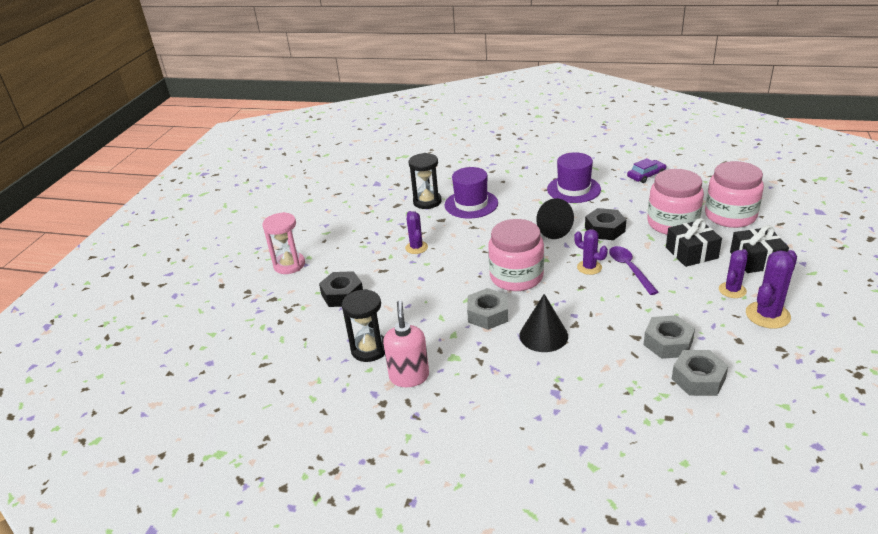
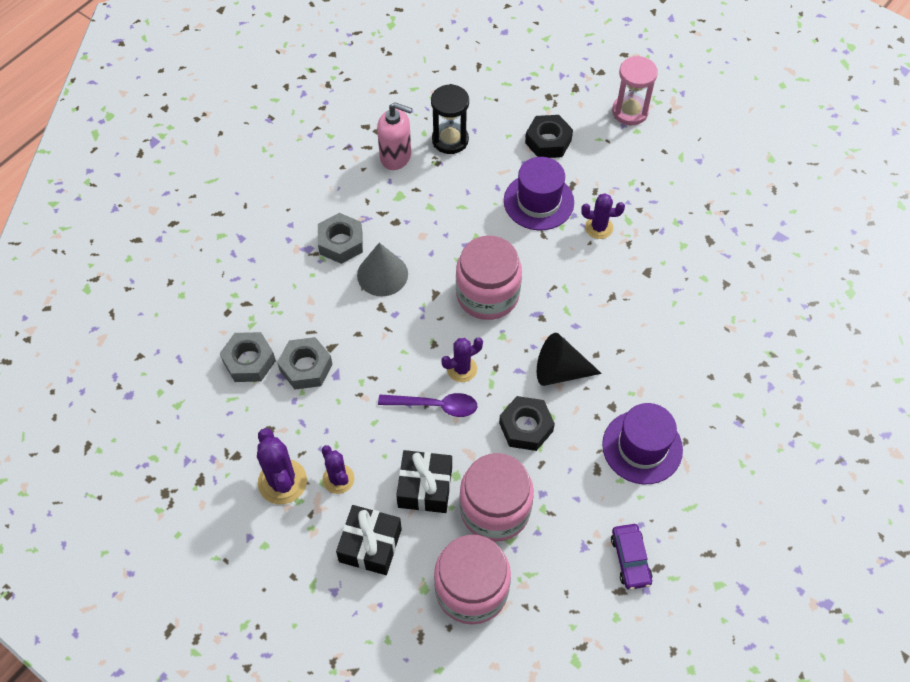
camera: 110 degrees right, 25 degrees up
black hourglass [409,153,441,209] -> none
purple hat [445,167,498,218] -> purple hat moved to [504,157,574,230]
grey nut [467,288,508,330] -> grey nut moved to [318,213,363,264]
black cone [519,294,568,352] -> grey cone [357,243,408,296]

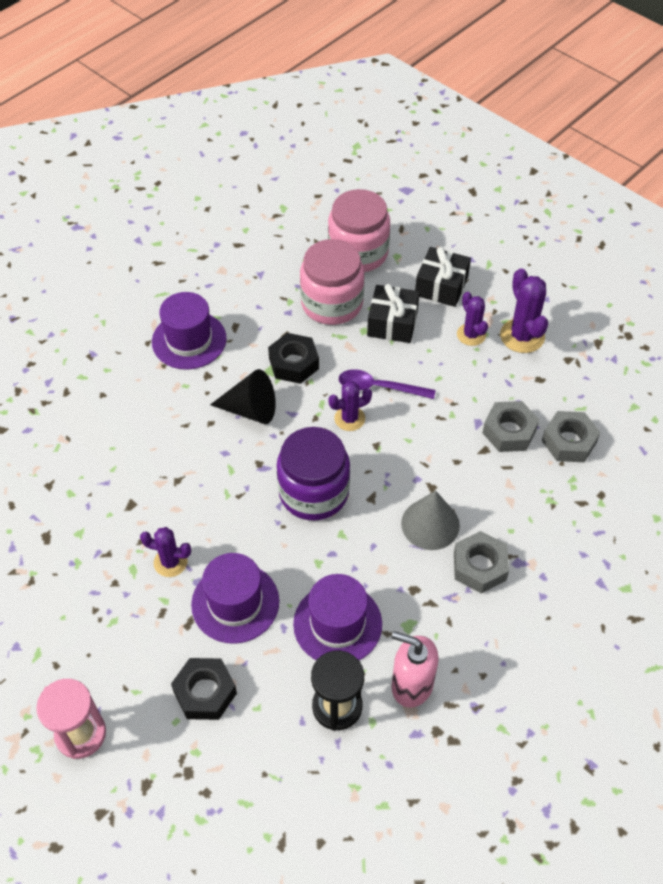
camera: 175 degrees left, 5 degrees down
pink jar [456,236,522,320] -> purple jar [277,427,350,520]
purple car [611,524,652,590] -> none
none -> purple hat [293,574,382,660]

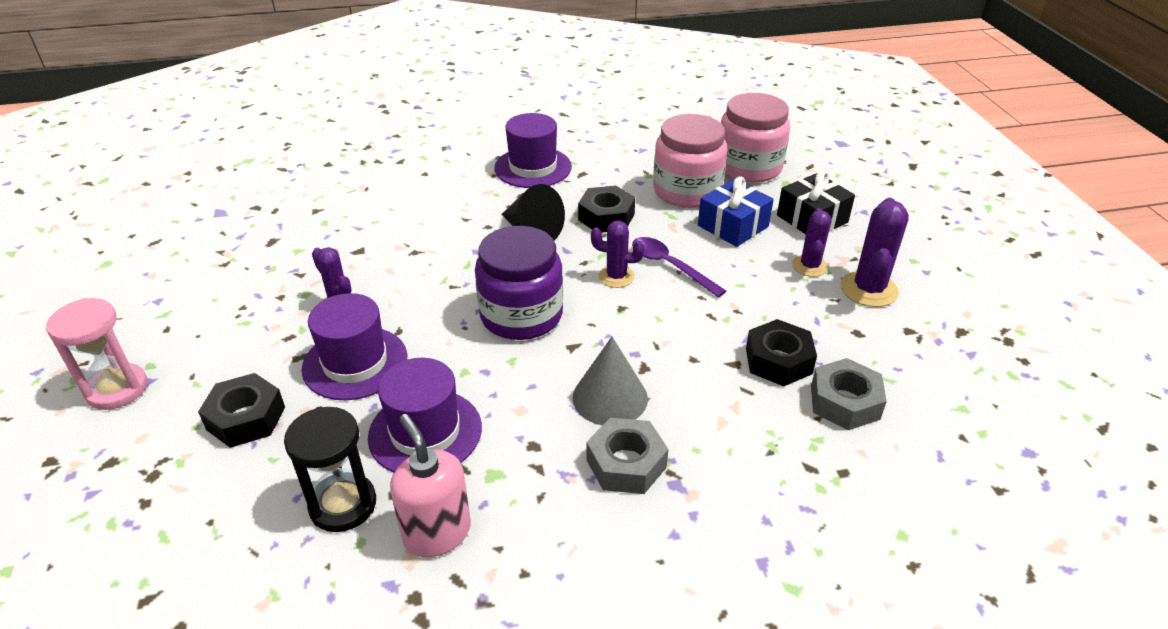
camera: 35 degrees right, 15 degrees down
black gift [367,284,420,343] -> blue gift [698,177,774,247]
grey nut [482,401,539,452] -> black nut [746,319,817,386]

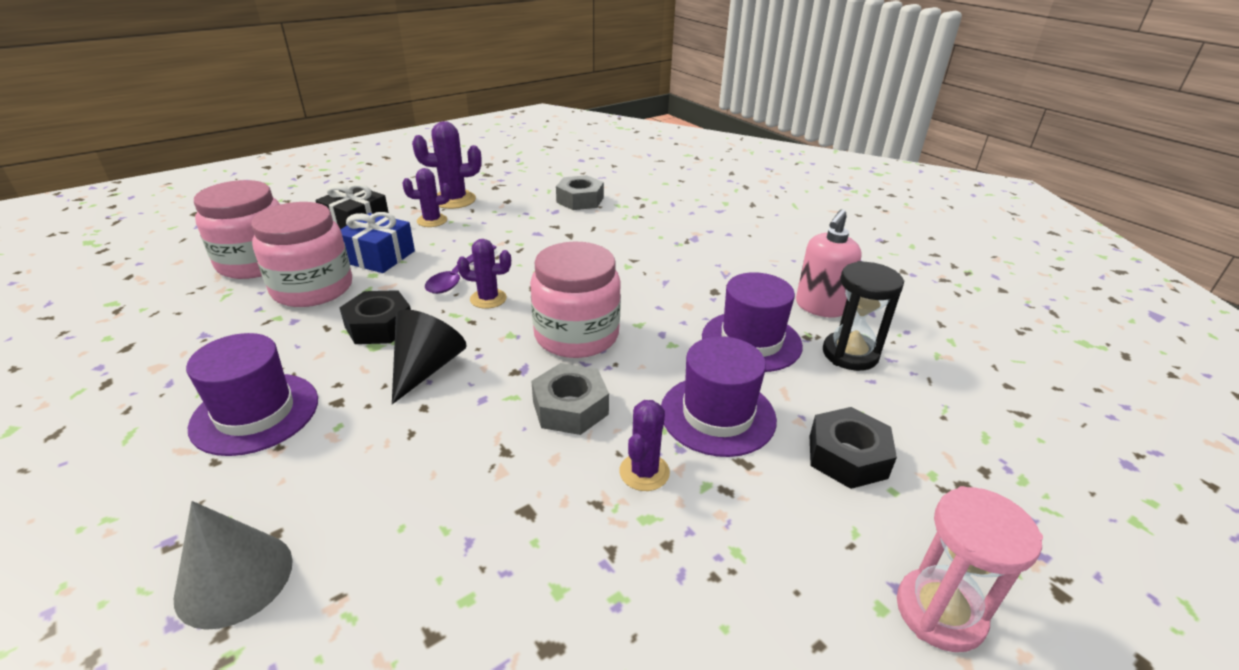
camera: 115 degrees left, 5 degrees down
purple jar [475,226,563,340] -> pink jar [530,241,621,358]
grey cone [573,337,648,426] -> grey cone moved to [174,501,293,630]
grey nut [587,418,668,494] -> grey nut moved to [531,363,609,435]
purple cactus [591,220,645,288] -> purple cactus turned 75 degrees counterclockwise [457,239,511,309]
black nut [746,319,817,386] -> none

